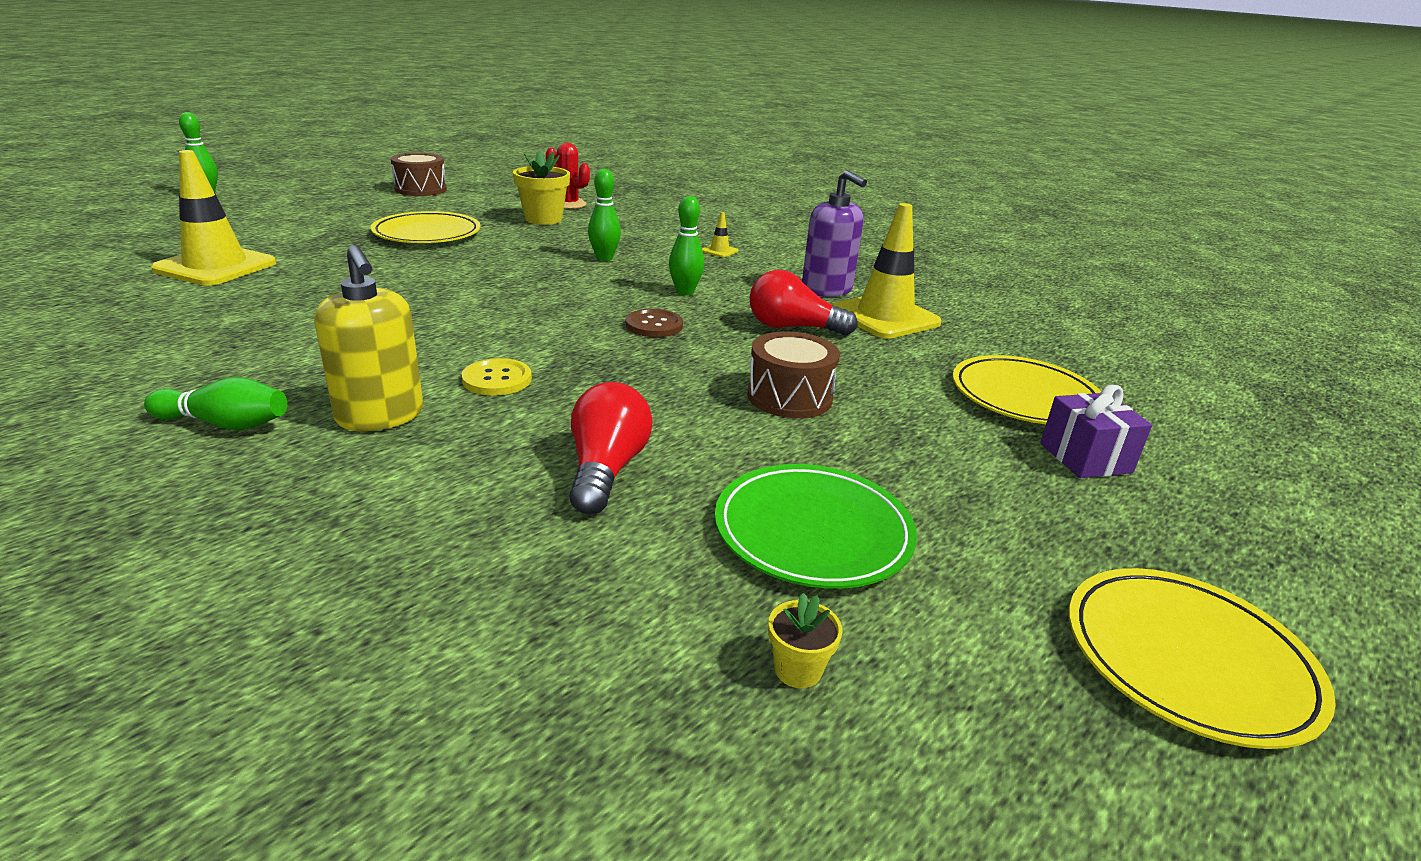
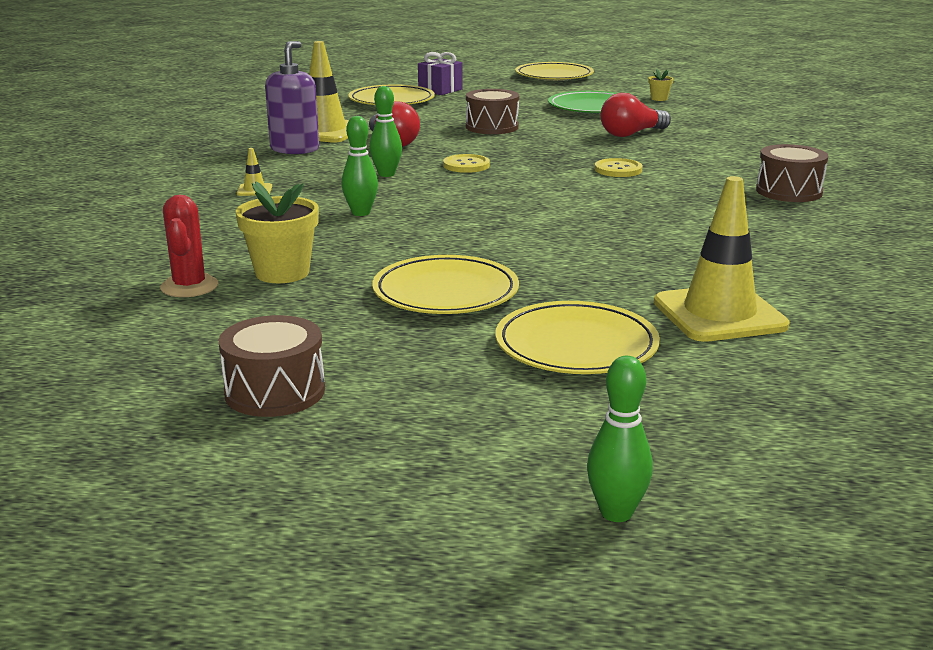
camera: 125 degrees left, 5 degrees down
green bowling pin [144,377,287,430] -> brown drum [756,144,828,202]
yellow soap dispenser [315,245,423,431] -> none
brown button [626,309,683,337] -> yellow button [443,154,490,173]
none -> yellow plate [495,301,660,374]

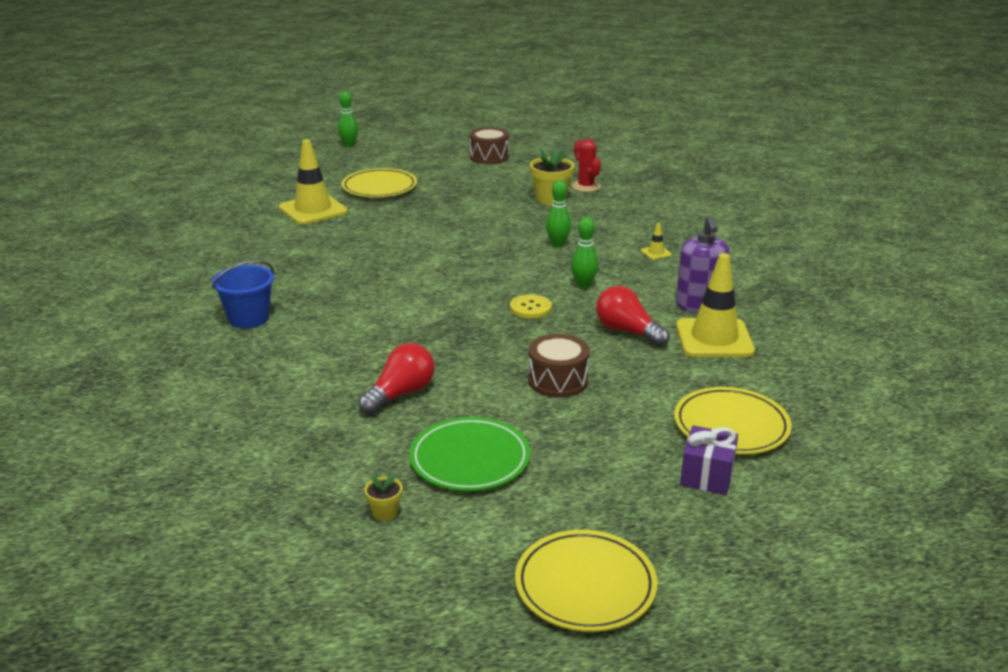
camera: 160 degrees right, 5 degrees up
yellow plate [372,255,519,314] -> none
yellow button [595,158,643,177] -> none
brown drum [756,144,828,202] -> blue bucket [212,260,274,329]

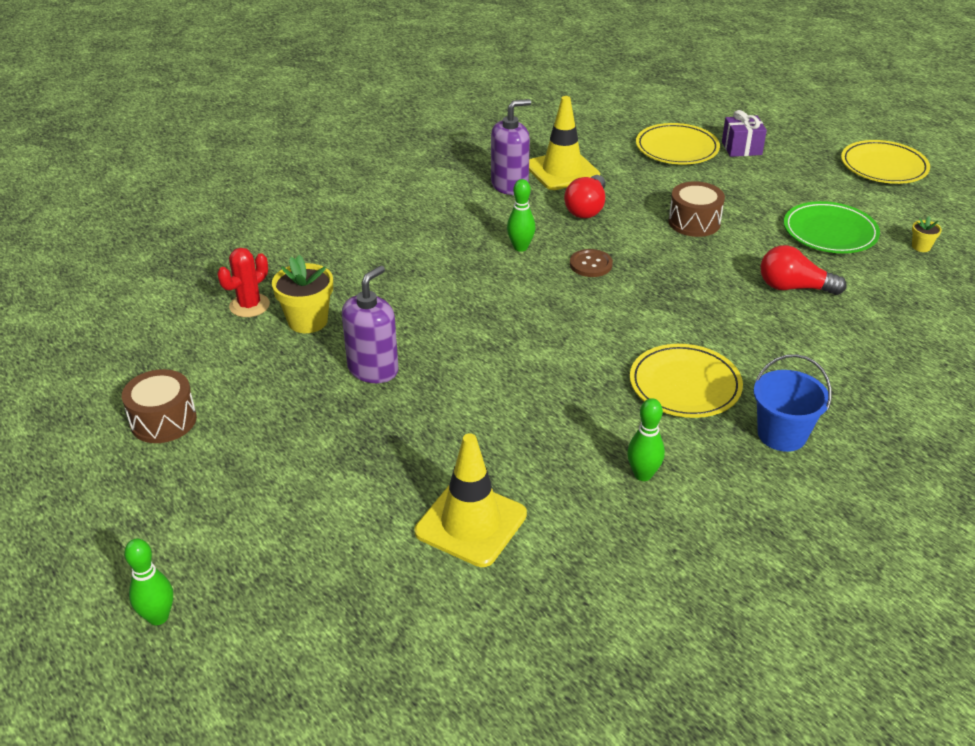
camera: 115 degrees left, 10 degrees up
yellow plate [342,168,417,197] -> yellow plate moved to [630,344,743,418]
yellow button [510,294,552,319] -> brown button [570,249,613,277]
green bowling pin [546,180,571,247] -> green bowling pin moved to [627,398,665,481]
yellow traffic cone [641,223,672,260] -> none
none -> purple soap dispenser [342,266,399,383]

